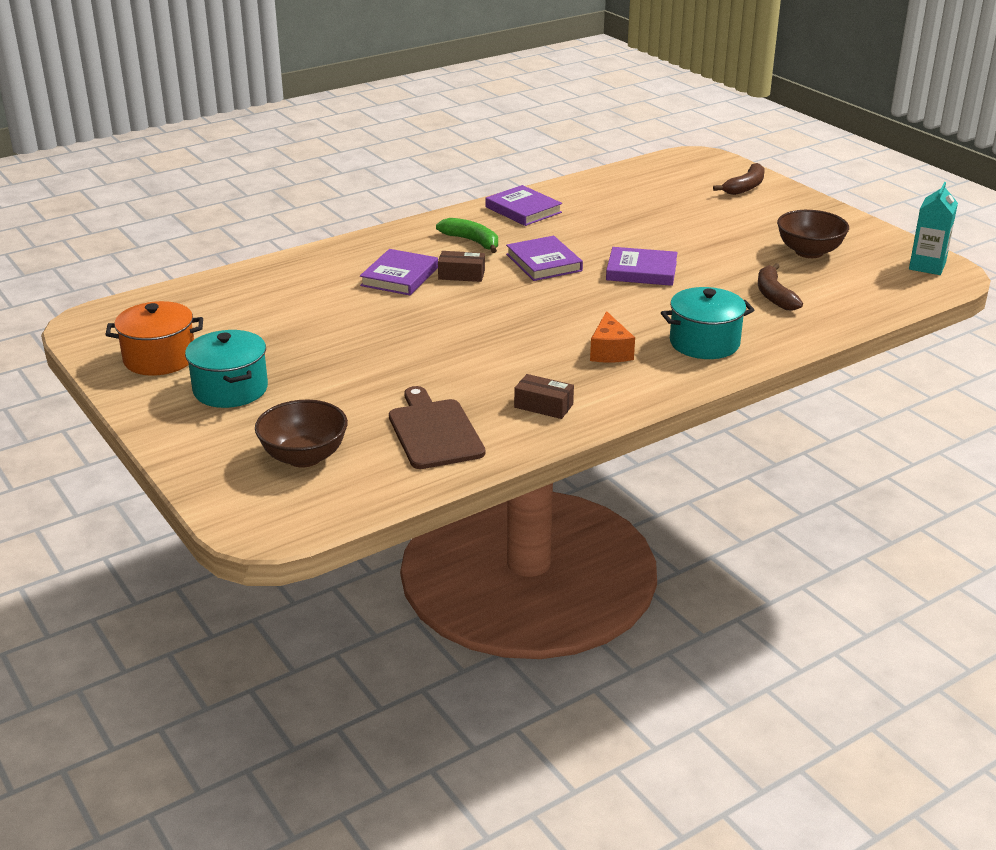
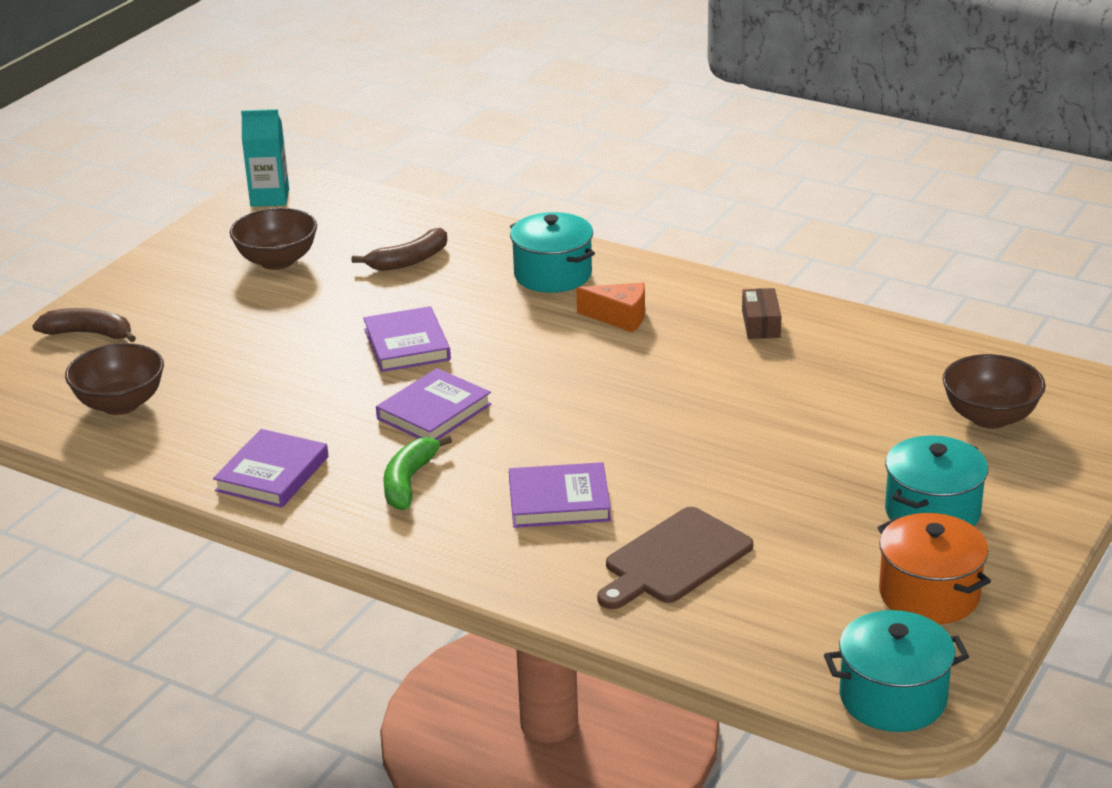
camera: 115 degrees left, 0 degrees up
brown cutting board [389,386,485,469] -> brown cutting board moved to [597,507,753,609]
brown box [438,251,485,282] -> none
orange cheese [590,311,635,363] -> orange cheese turned 45 degrees clockwise [576,282,645,333]
none -> brown bowl [65,343,164,415]
none -> turquoise pot [824,610,969,732]

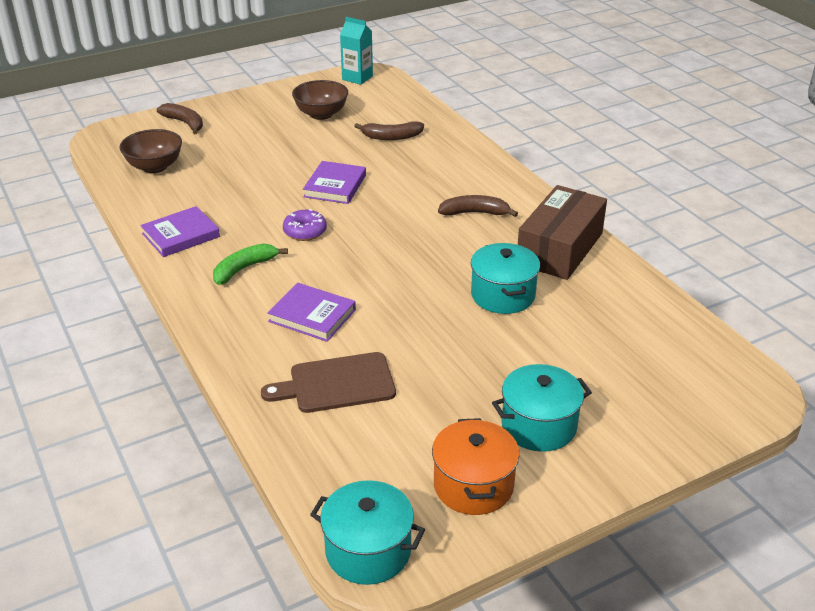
camera: 30 degrees right, 5 degrees up
purple book [376,368,492,440] -> purple donut [283,209,327,241]
turquoise pot [510,212,595,293] -> turquoise pot moved to [471,243,540,314]
orange cheese [576,282,645,333] -> brown banana [438,195,518,217]
brown box [742,288,781,339] -> brown box [518,185,607,280], size x2.27
brown bowl [942,354,1046,429] -> none

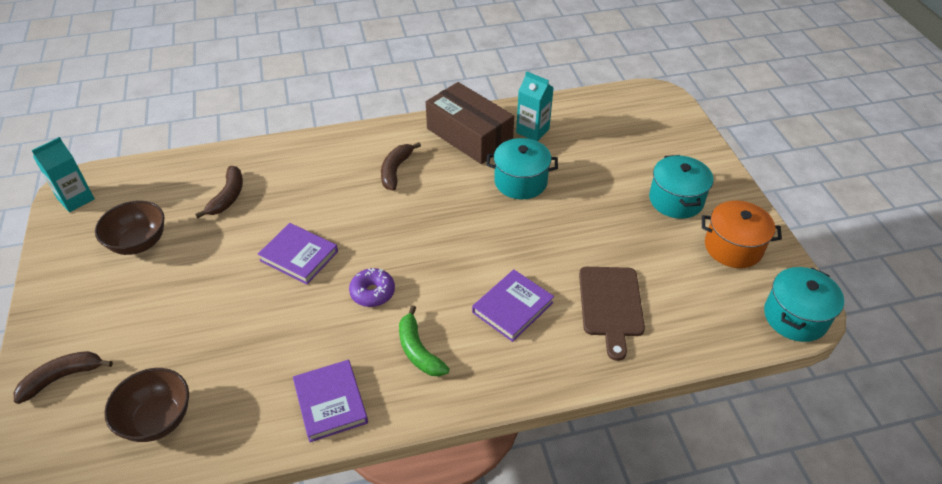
camera: 75 degrees left, 10 degrees up
none -> turquoise carton [516,71,554,141]

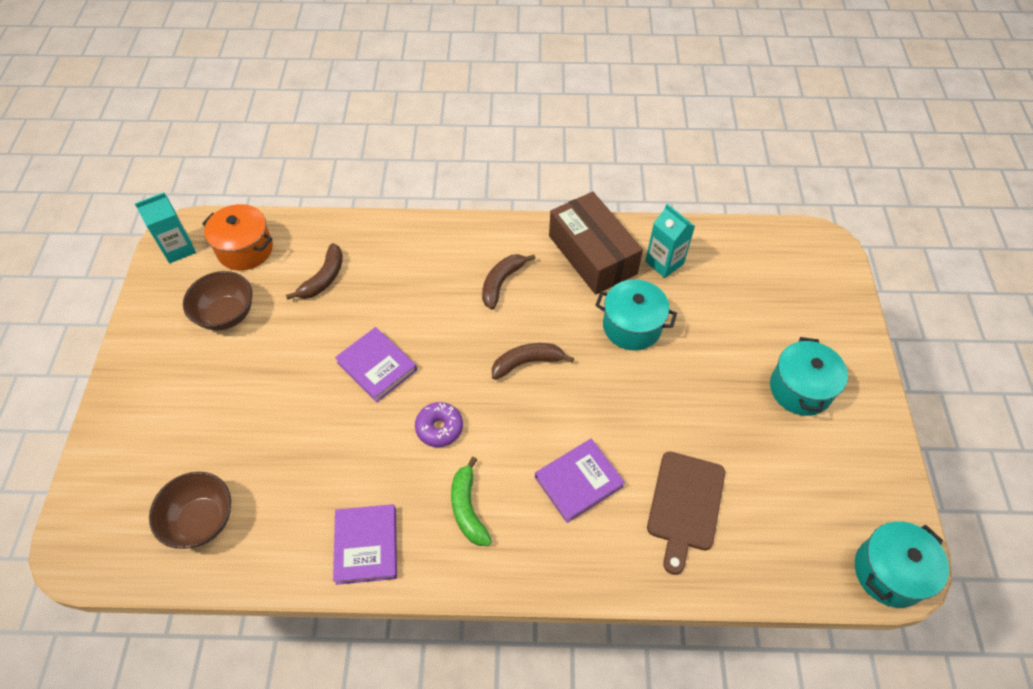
camera: 15 degrees right, 10 degrees up
brown banana [14,351,113,404] -> brown banana moved to [492,343,574,380]
orange pot [702,201,782,268] -> orange pot moved to [202,204,273,271]

